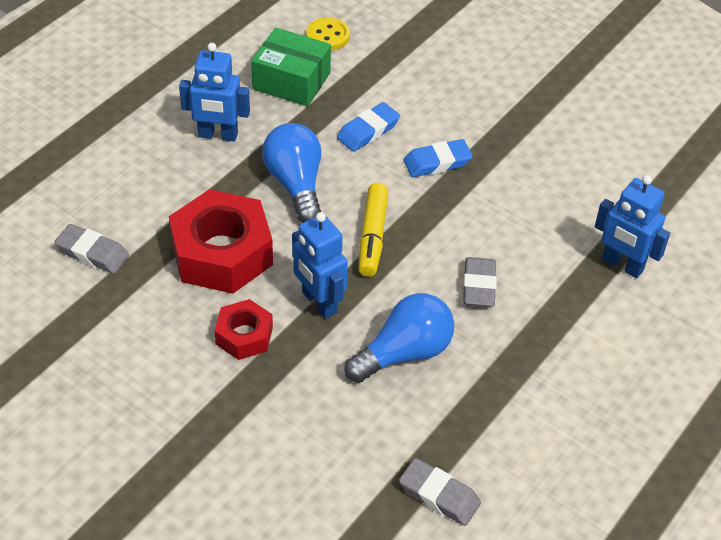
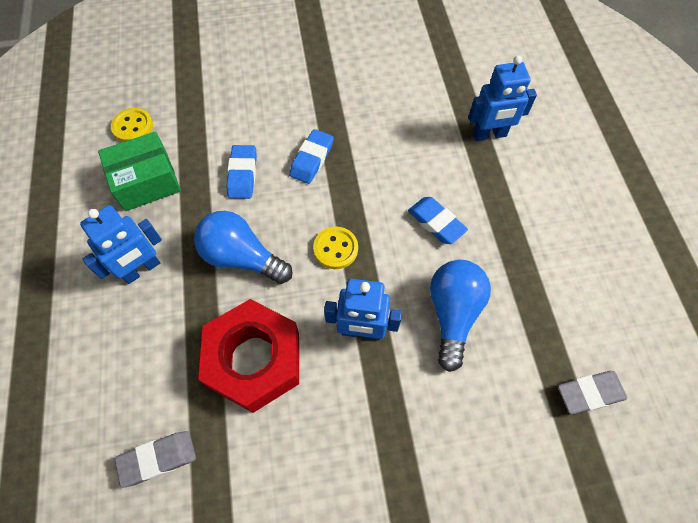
camera: 45 degrees left, 15 degrees up
red nut [215,299,273,360] -> none
yellow marker [359,183,389,277] -> yellow button [313,227,358,269]
grey eraser [463,257,497,307] -> blue eraser [408,197,468,244]

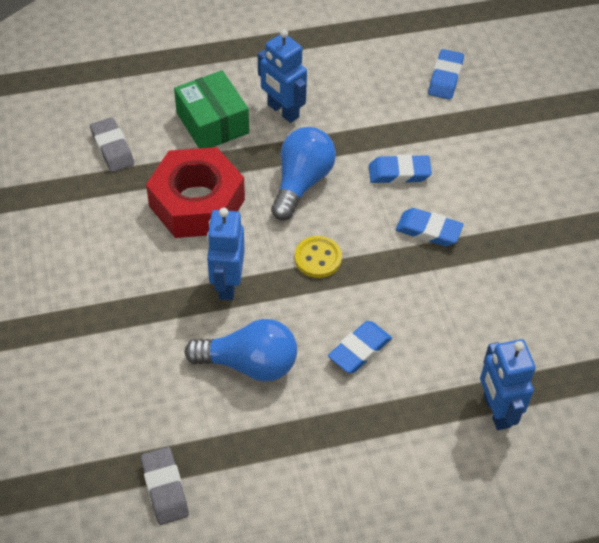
camera: 85 degrees right, 10 degrees down
green box [98,131,181,211] -> green box moved to [174,70,249,148]
yellow button [111,108,153,142] -> blue eraser [428,49,464,100]

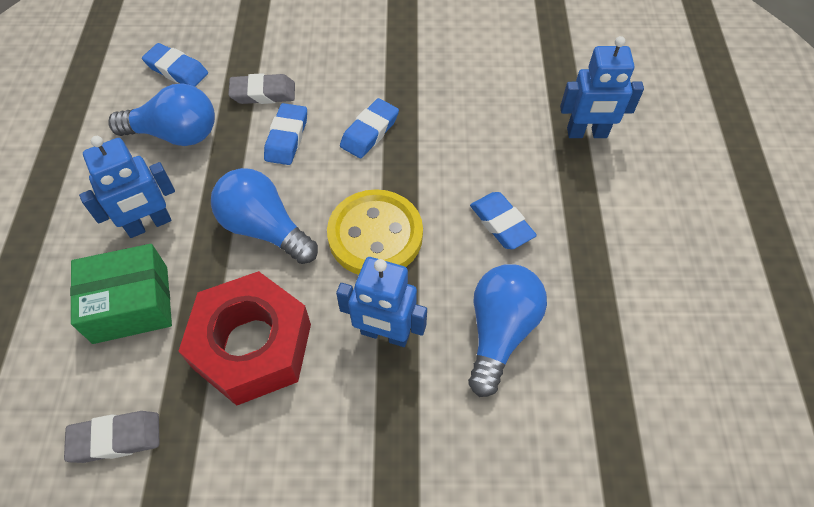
camera: 75 degrees left, 5 degrees up
grey eraser [141,447,189,525] -> grey eraser moved to [228,73,295,104]
yellow button [295,236,342,278] -> yellow button [327,189,423,275], size x1.77
none -> blue light bulb [108,84,215,146]

